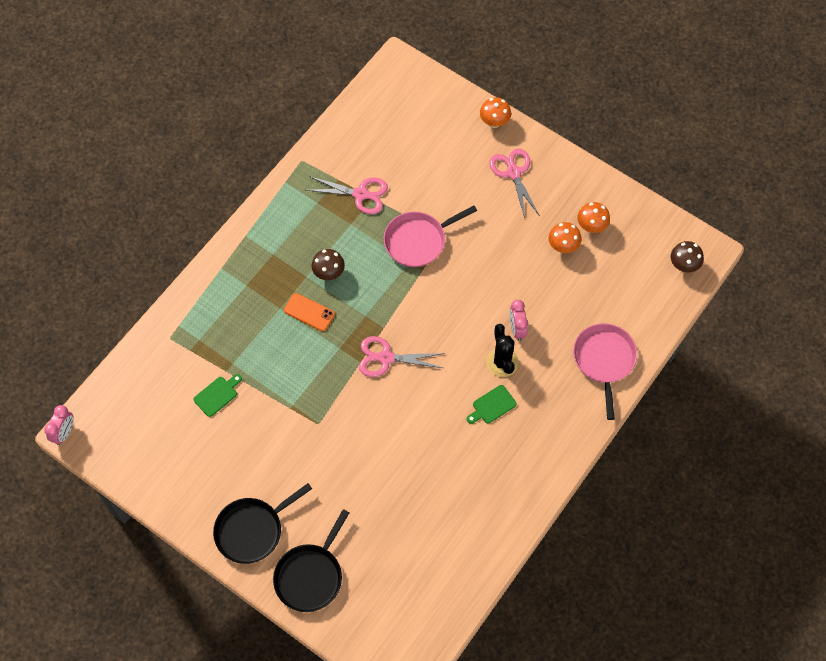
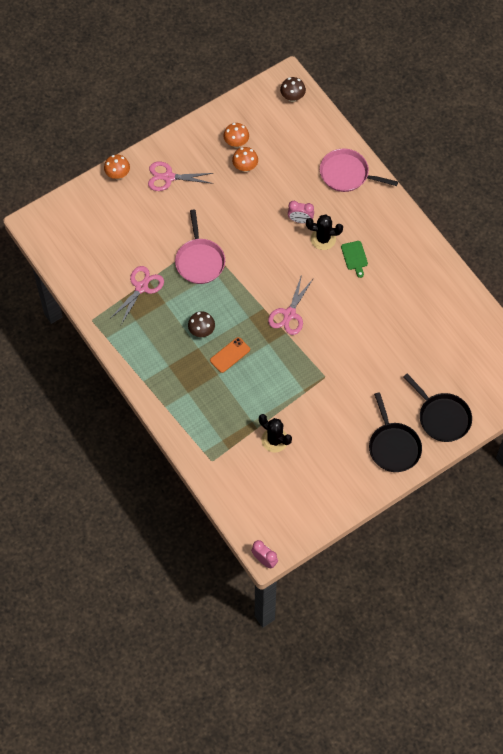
camera: 70 degrees left, 0 degrees up
green cutting board [193,374,242,417] -> black cactus [259,414,292,452]

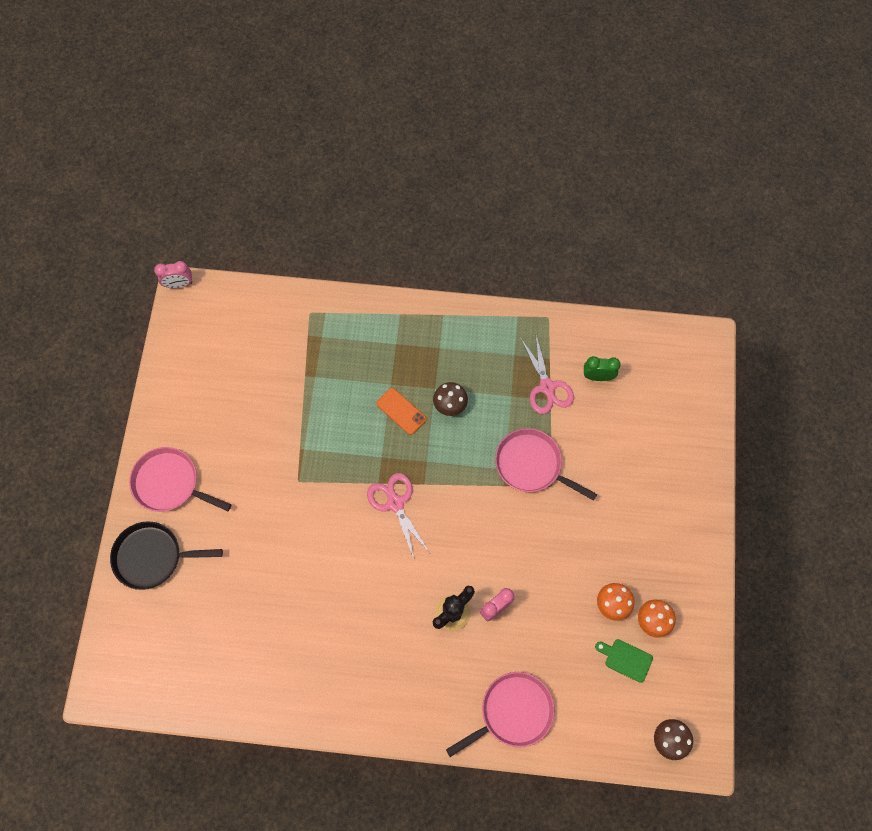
camera: 130 degrees right, 5 degrees up
orange mushroom [104,155,130,180] -> none
pink scissors [148,162,213,191] -> none
orange phone [210,337,250,373] -> orange phone turned 45 degrees counterclockwise [376,388,426,435]
black cactus [259,414,292,452] -> none
green cutting board [341,241,368,278] -> green cutting board moved to [595,639,653,683]
black pan [369,392,422,472] -> pink pan [129,447,232,512]
none -> green clock [584,356,621,381]

